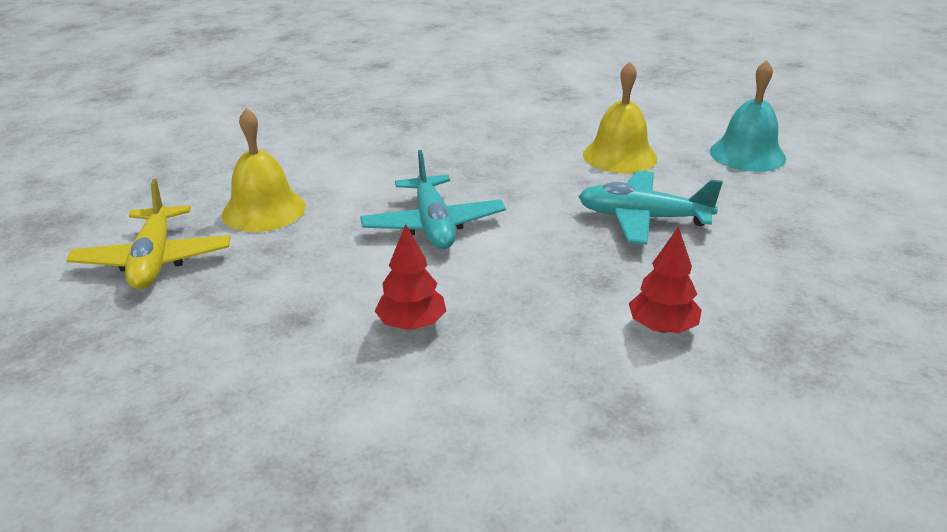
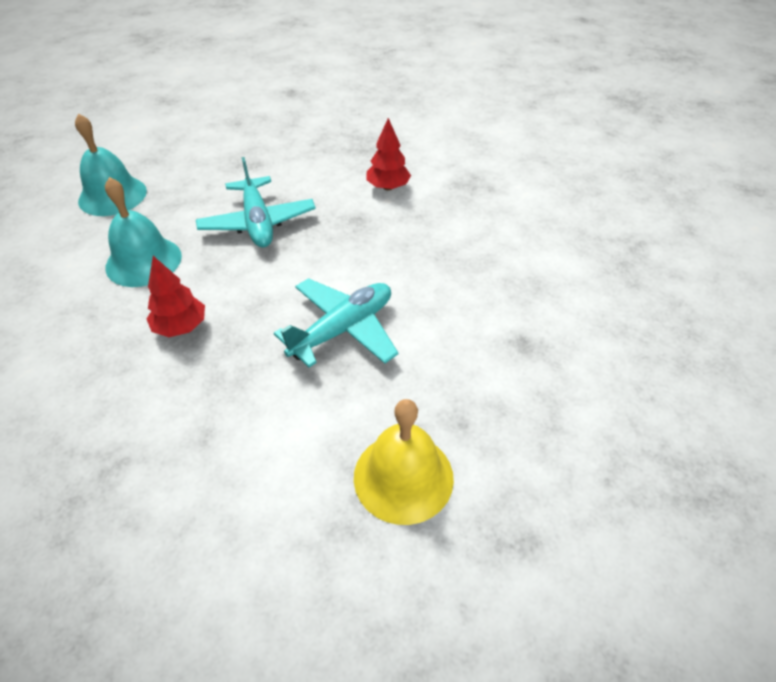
camera: 120 degrees left, 15 degrees up
yellow plane [66,179,230,289] -> none
red tree [375,224,446,330] -> red tree moved to [147,256,205,337]
yellow bell [583,62,657,173] -> turquoise bell [105,177,182,287]

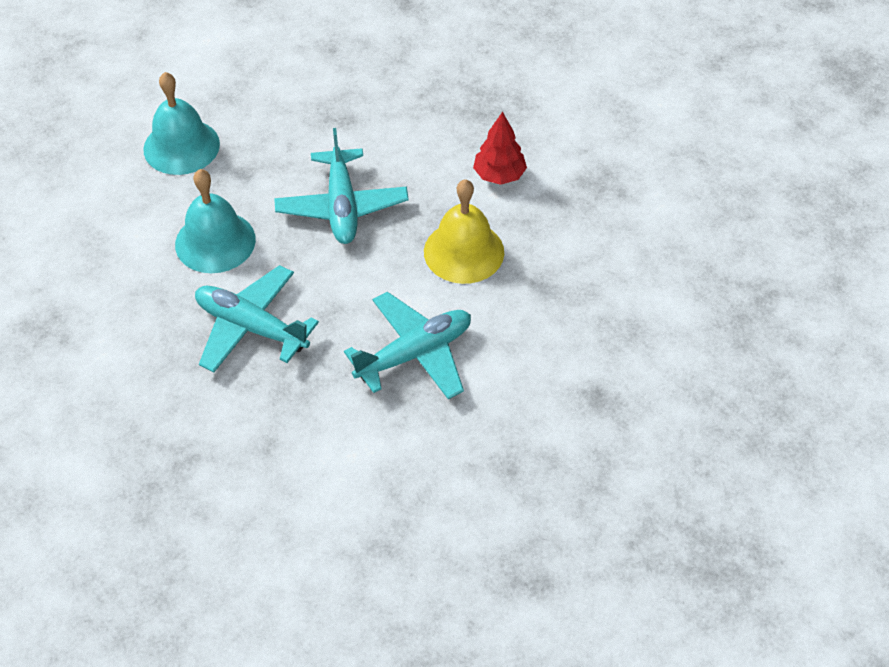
camera: 10 degrees right, 5 degrees up
red tree [147,256,205,337] -> turquoise plane [195,265,319,373]
yellow bell [354,399,454,525] -> yellow bell moved to [424,179,504,284]

